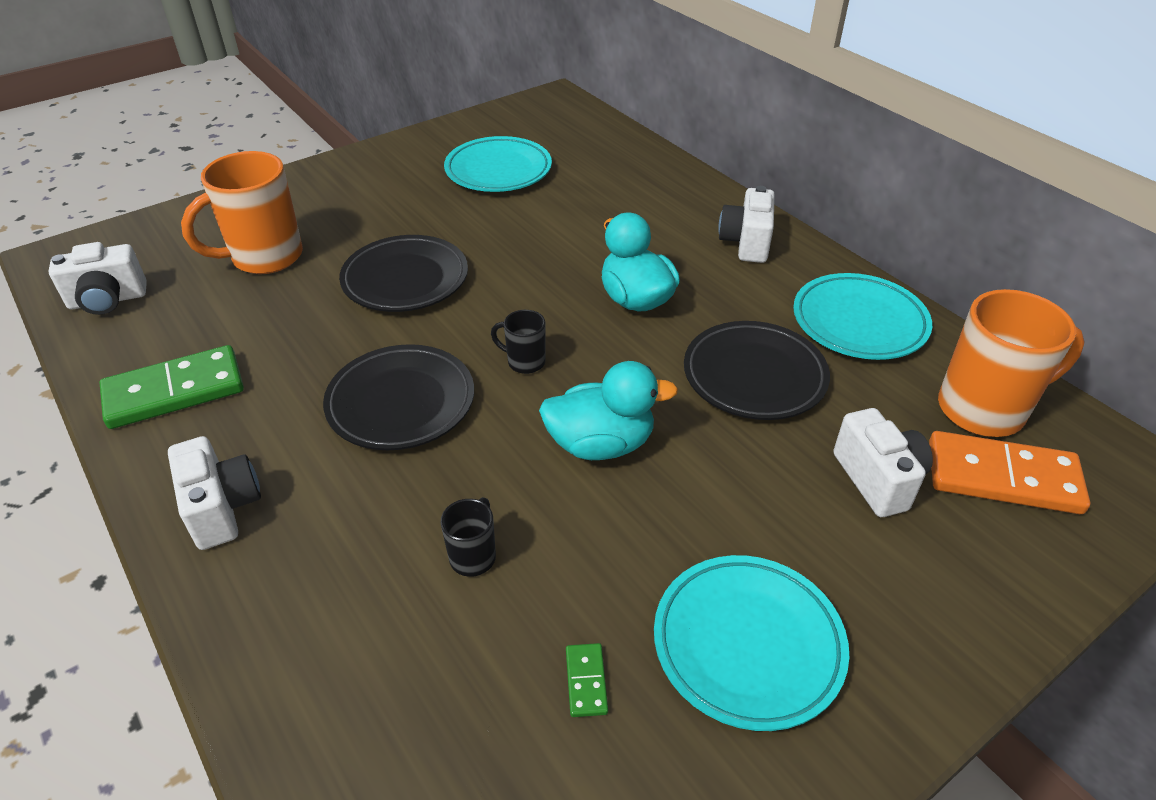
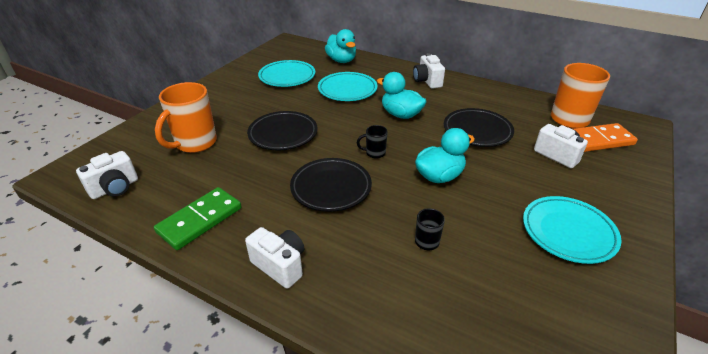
camera: 25 degrees left, 5 degrees down
green domino [566,643,608,717] -> none
turquoise plate [793,273,932,360] -> turquoise plate moved to [318,72,378,101]
none -> turquoise duck [325,29,356,63]

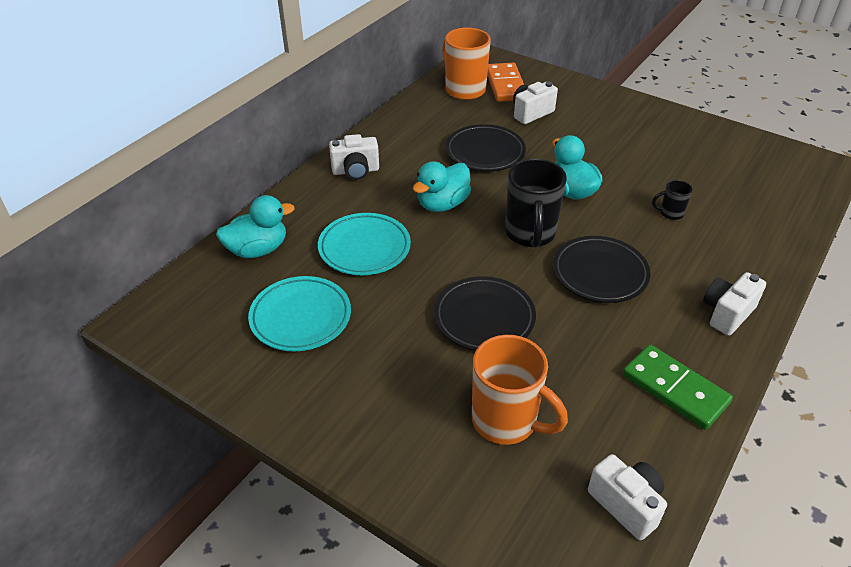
camera: 85 degrees left, 5 degrees up
black mug [357,125,388,159] -> black mug [505,158,567,248], size x2.12
turquoise plate [523,196,622,264] -> none

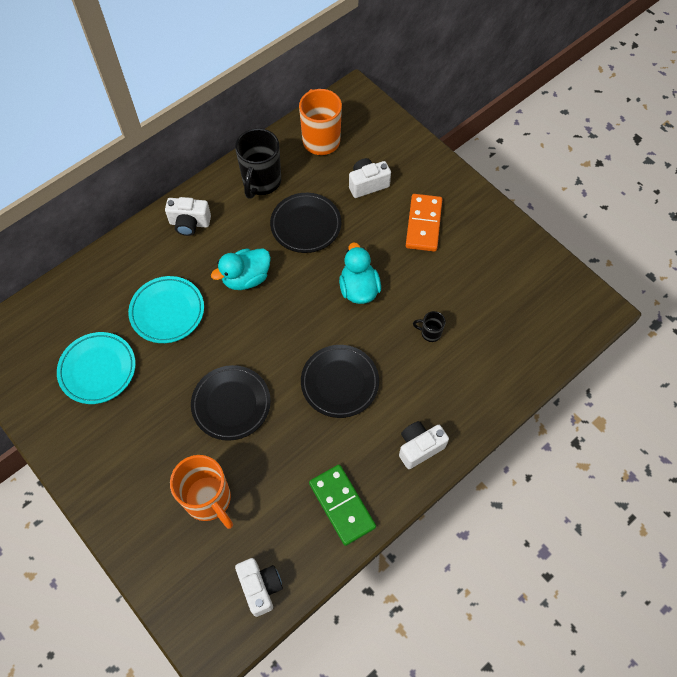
camera: 15 degrees right, 20 degrees up
turquoise duck [216,195,295,258] -> none
orange domino [487,63,524,102] -> orange domino moved to [406,194,442,252]
black mug [505,158,567,248] -> black mug moved to [235,128,281,199]

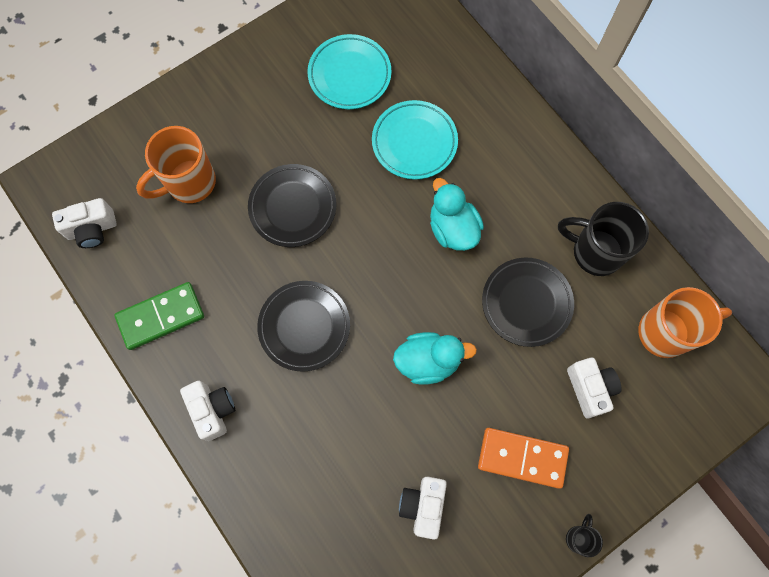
camera: 95 degrees right, 10 degrees up
white camera [165,197,211,236] -> white camera moved to [399,477,447,540]
black mug [413,311,446,342] -> black mug moved to [566,514,603,557]

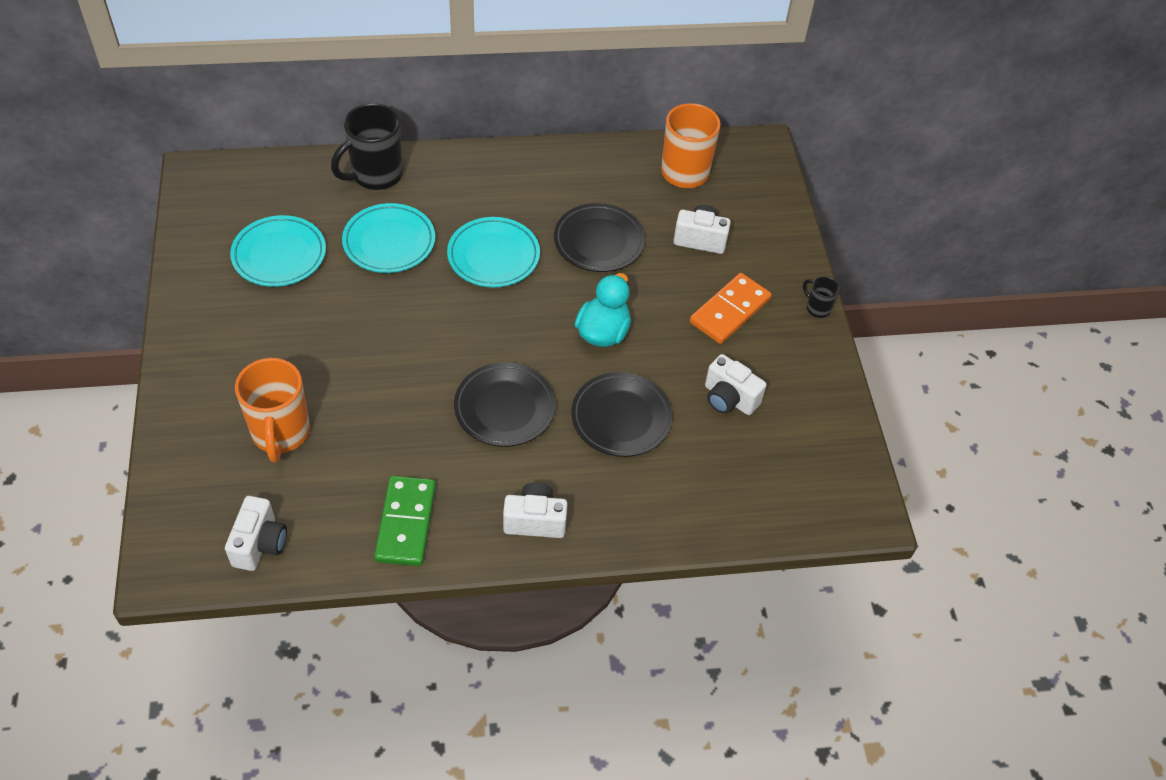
camera: 65 degrees left, 20 degrees down
black plate [248,164,336,247] -> black plate moved to [571,372,672,457]
turquoise duck [430,178,484,251] -> turquoise plate [447,217,540,287]
black mug [558,202,649,276] -> black mug moved to [331,103,403,190]

